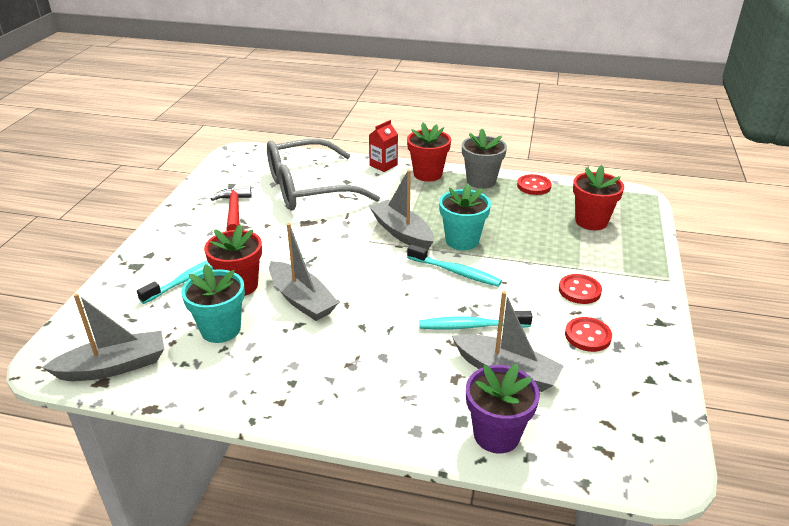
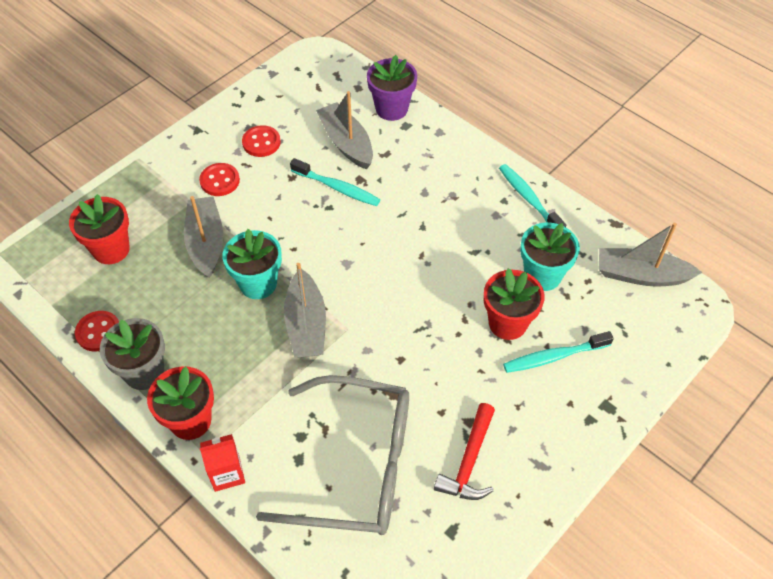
camera: 150 degrees left, 20 degrees up
grey boat [269,223,339,321] -> grey boat moved to [184,196,223,278]
turquoise toothbrush [407,244,502,287] -> turquoise toothbrush moved to [499,164,566,227]

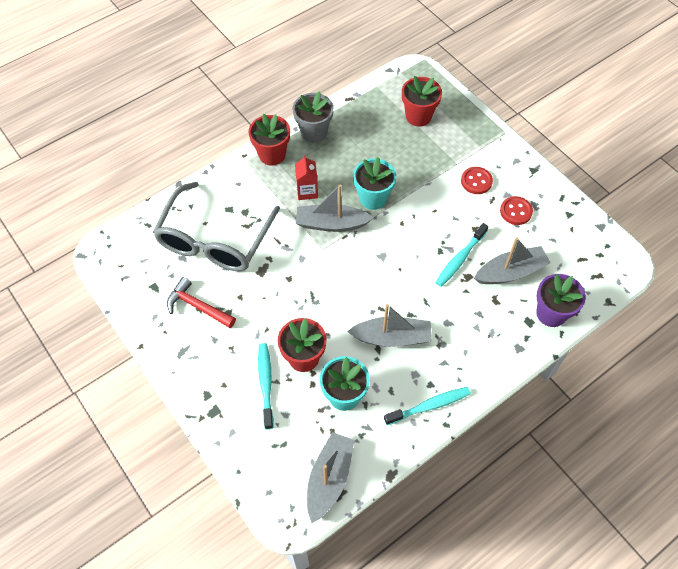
camera: 100 degrees right, 5 degrees up
red button [75,311,119,352] -> none
grey boat [184,196,223,278] -> grey boat moved to [347,304,432,347]
red carton [200,434,245,492] -> red carton moved to [295,155,318,200]

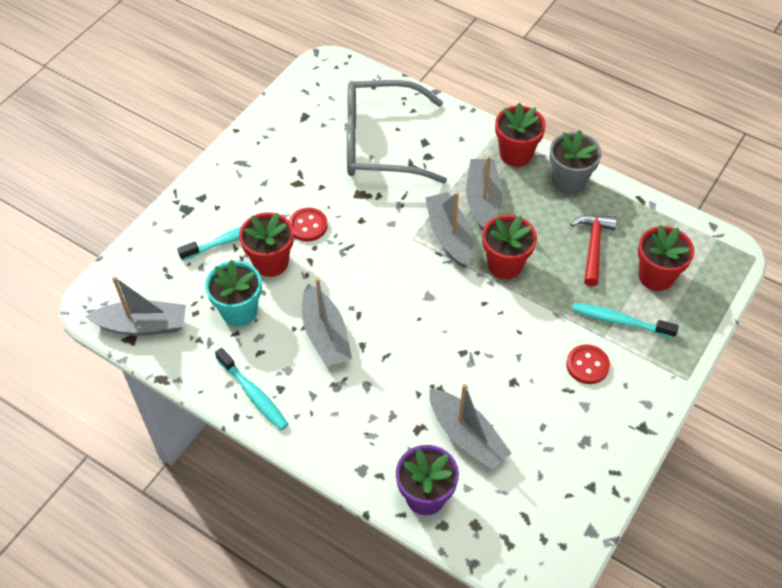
camera: 70 degrees right, 5 degrees down
red hammer [167,277,236,328] -> red hammer moved to [570,215,617,287]
red carton [295,155,318,200] -> grey boat [466,156,502,231]
turquoise flower pot [353,157,396,210] -> red flower pot [482,215,537,279]
turquoise toothbrush [435,223,488,287] -> turquoise toothbrush moved to [572,303,679,338]
red button [500,196,533,225] -> red button moved to [289,208,328,242]

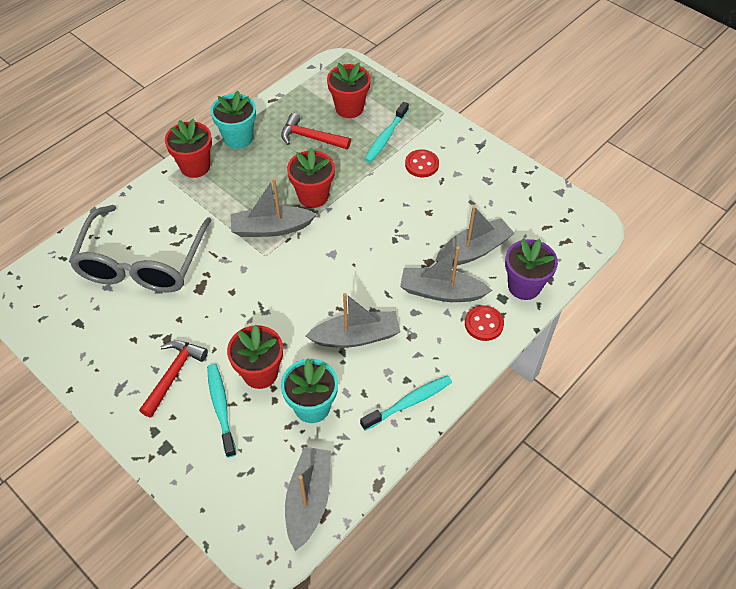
camera: 80 degrees left, 0 degrees up
red button [289,208,328,242] -> red button moved to [465,305,504,341]
grey boat [466,156,502,231] -> grey boat moved to [400,246,492,302]
grey flower pot [550,130,602,194] -> turquoise flower pot [211,91,256,149]
none -> red hammer [139,341,208,418]

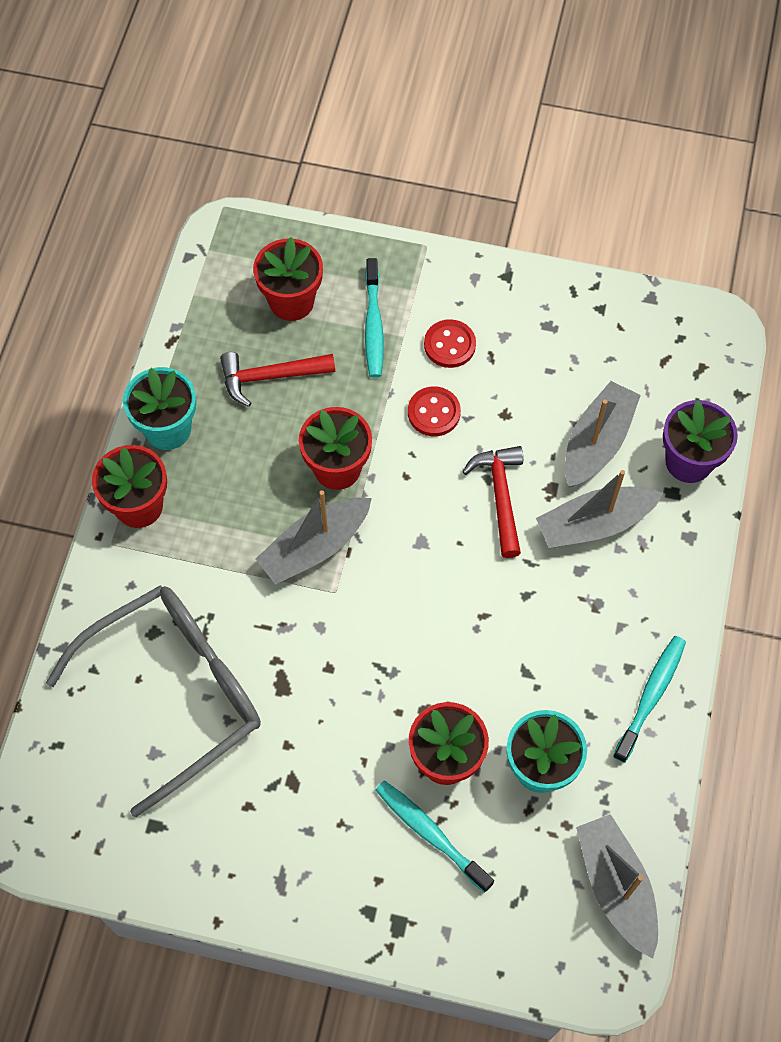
camera: 30 degrees left, 10 degrees up
grey glasses [69,205,212,293] -> grey glasses turned 105 degrees counterclockwise [46,585,261,817]
red hammer [139,341,208,418] -> red hammer moved to [462,446,523,558]
grey boat [306,293,400,348] -> none
red button [465,305,504,341] -> red button moved to [408,386,461,436]

